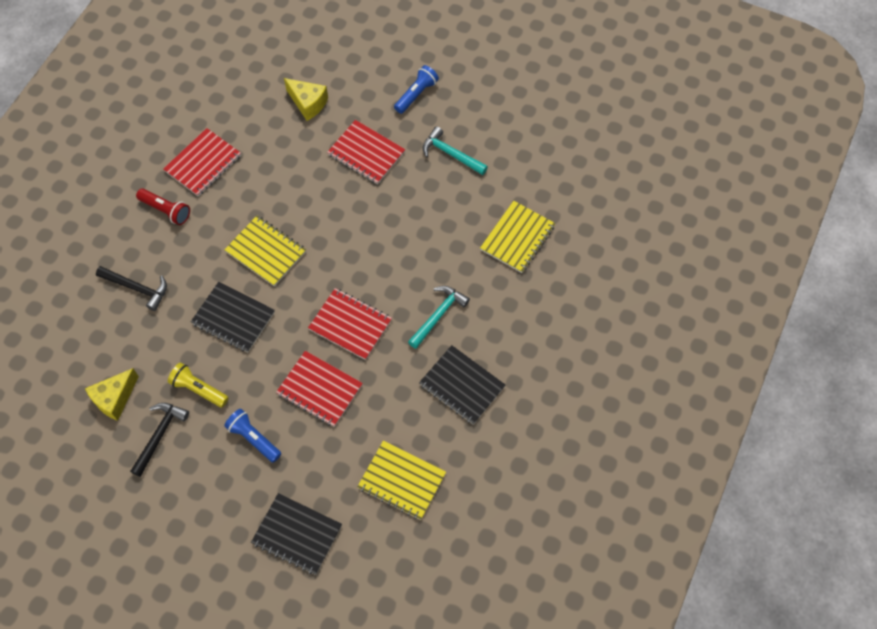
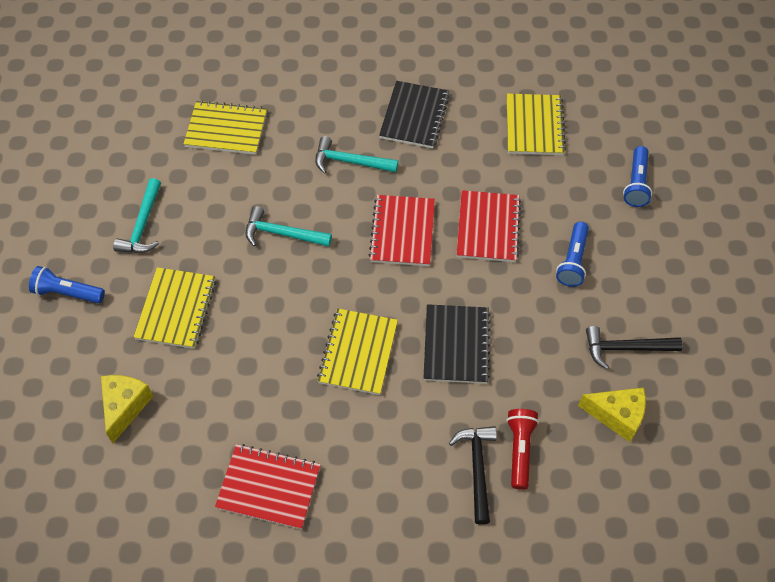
camera: 115 degrees left, 5 degrees down
red flashlight [136,188,190,225] -> red flashlight moved to [506,409,539,490]
yellow flashlight [168,363,229,408] -> none
black notebook [251,493,342,575] -> blue flashlight [623,146,652,207]
red notebook [327,120,405,184] -> yellow notebook [134,267,216,349]
none -> turquoise hammer [245,206,332,247]

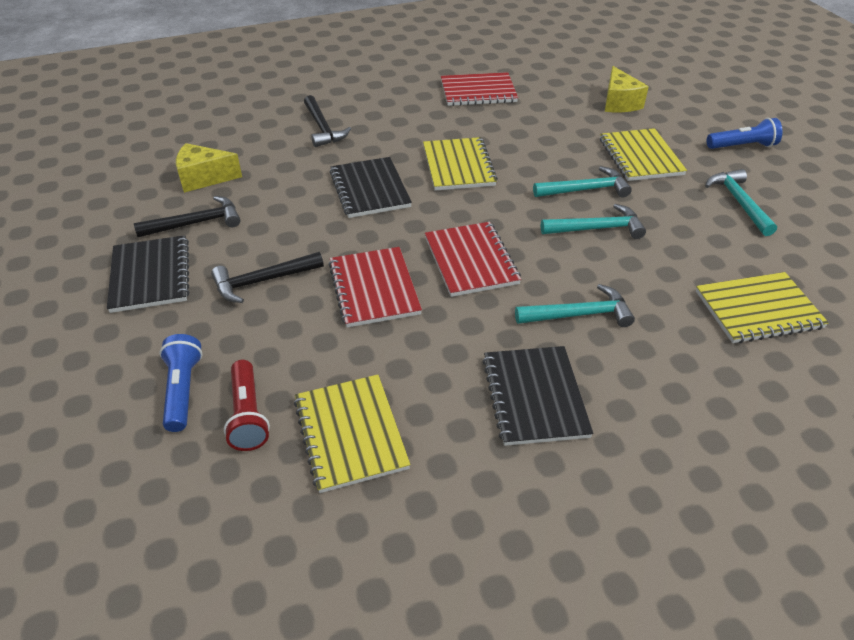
camera: 160 degrees right, 15 degrees down
red flashlight [506,409,539,490] -> red flashlight moved to [224,360,270,451]
blue flashlight [556,222,589,287] -> black hammer [211,252,324,303]
none -> black notebook [107,235,189,313]
none -> turquoise hammer [533,166,632,197]

